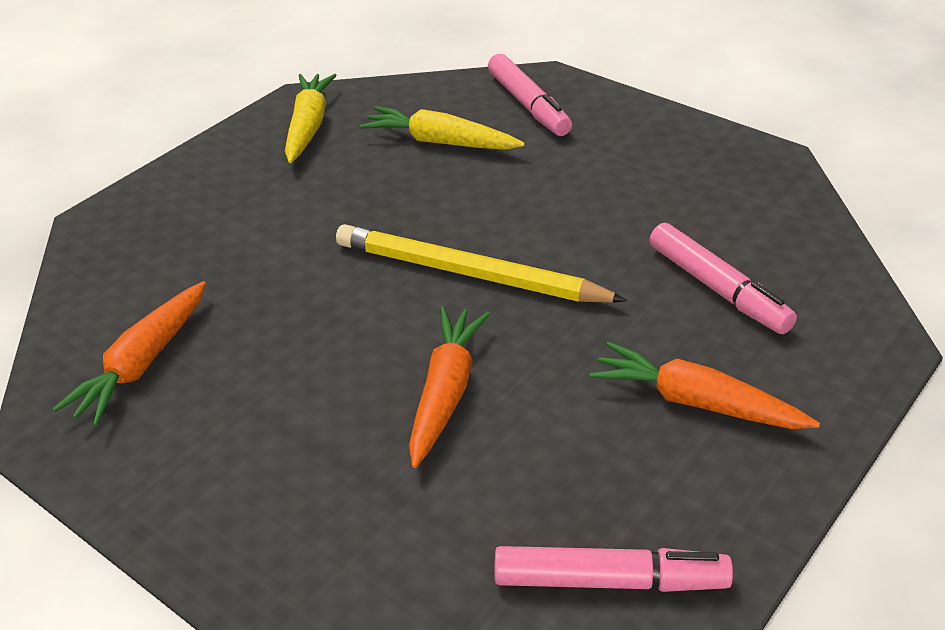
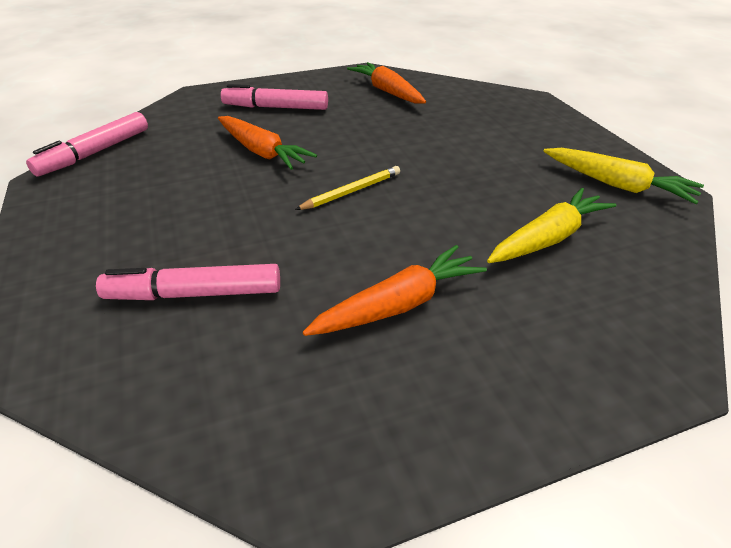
camera: 120 degrees right, 0 degrees up
yellow pencil [336,224,627,303] -> yellow pencil [295,166,400,210], size x0.52
pink marker [488,54,572,136] -> pink marker moved to [221,84,328,110]
orange carrot [590,342,820,429] -> orange carrot moved to [303,245,487,336]

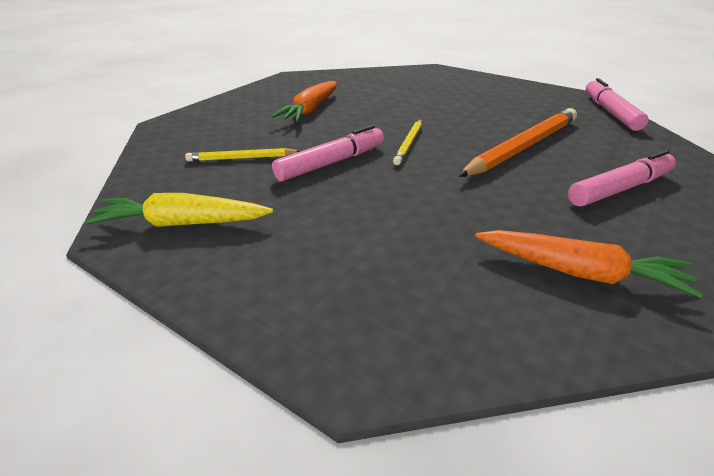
camera: 145 degrees right, 5 degrees down
pink marker [96,264,280,300] -> pink marker moved to [272,125,384,181]
orange carrot [218,116,317,170] -> orange pencil [458,108,577,177]
yellow carrot [487,188,616,263] -> yellow pencil [185,148,300,162]

